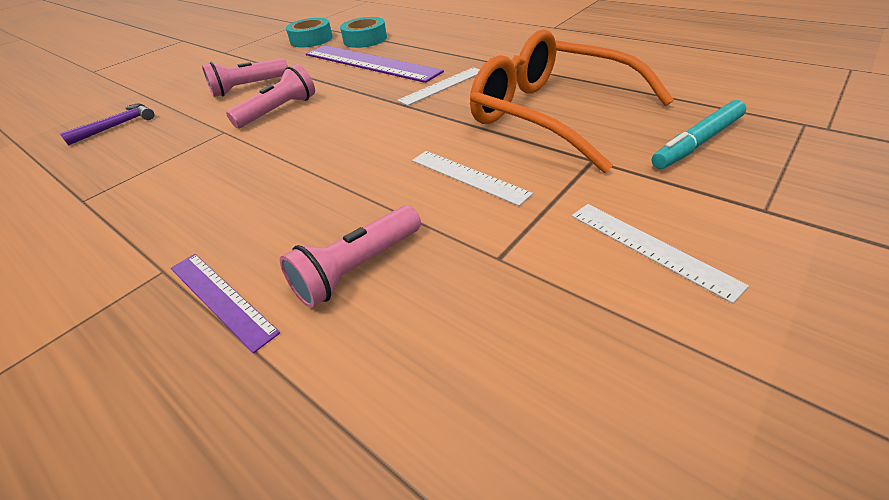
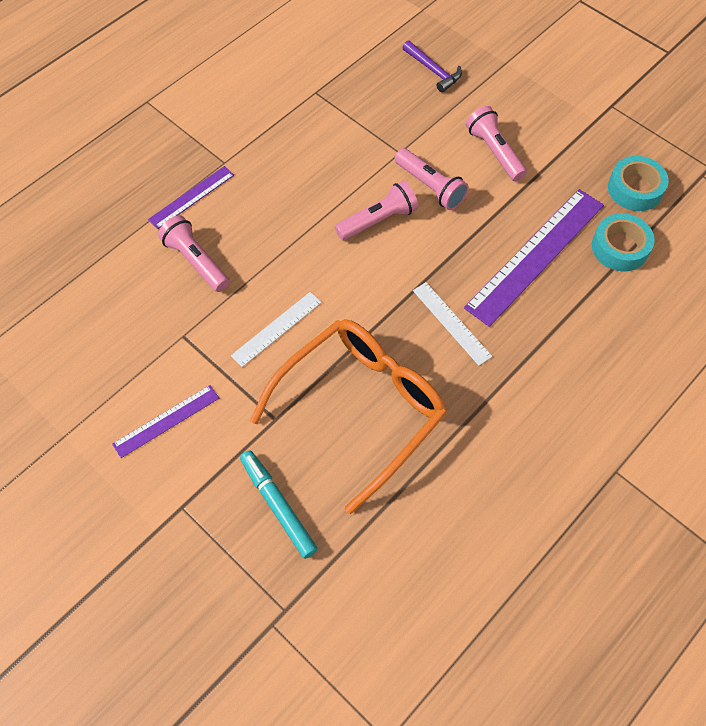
camera: 90 degrees right, 20 degrees up
white ruler [572,204,749,304] -> purple ruler [112,385,219,458]
none -> pink flashlight [335,181,418,241]

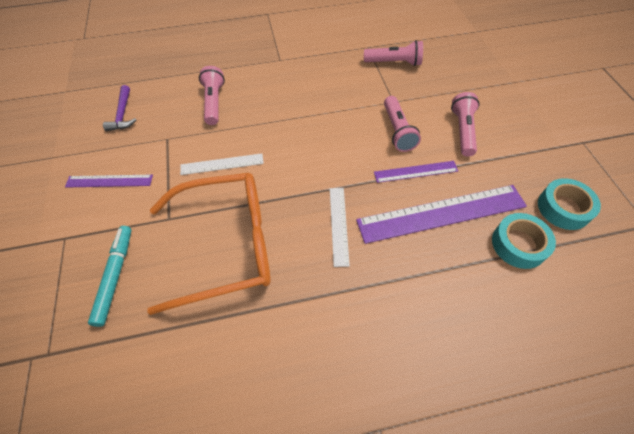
camera: 35 degrees right, 5 degrees down
purple ruler [148,166,234,229] -> purple ruler moved to [374,161,458,183]
pink flashlight [335,181,418,241] -> pink flashlight moved to [364,40,423,66]
purple hammer [403,41,462,92] -> purple hammer moved to [103,85,136,131]

